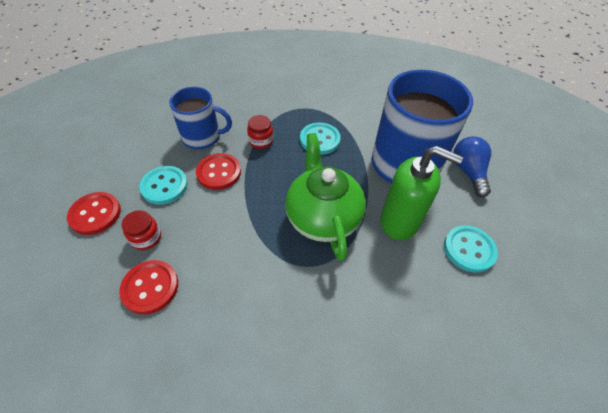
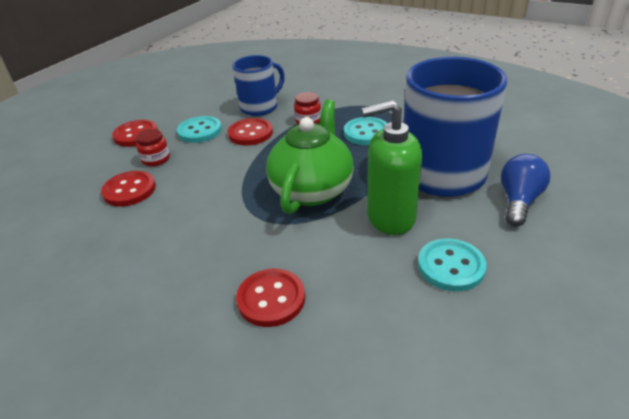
camera: 35 degrees right, 15 degrees down
blue mug [169,87,232,149] -> blue mug turned 75 degrees counterclockwise [232,55,285,116]
green soap dispenser [381,146,463,240] -> green soap dispenser turned 120 degrees clockwise [362,100,422,235]
none -> red button [236,269,305,327]

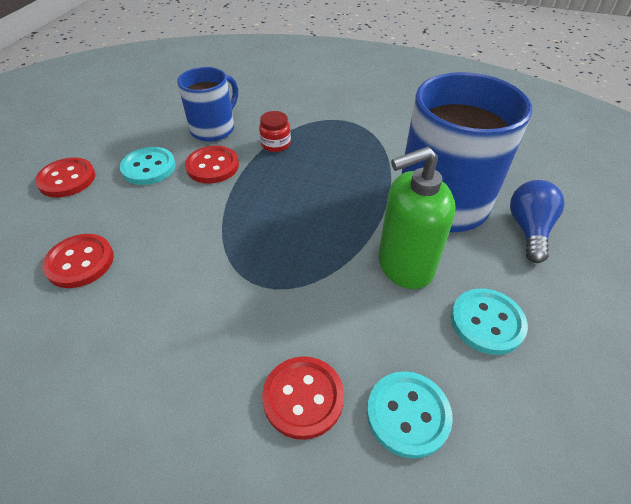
camera: 15 degrees left, 10 degrees up
red jar [135,129,170,166] -> none
green teapot [266,100,354,214] -> none
turquoise button [344,117,387,145] -> turquoise button moved to [367,371,453,459]

